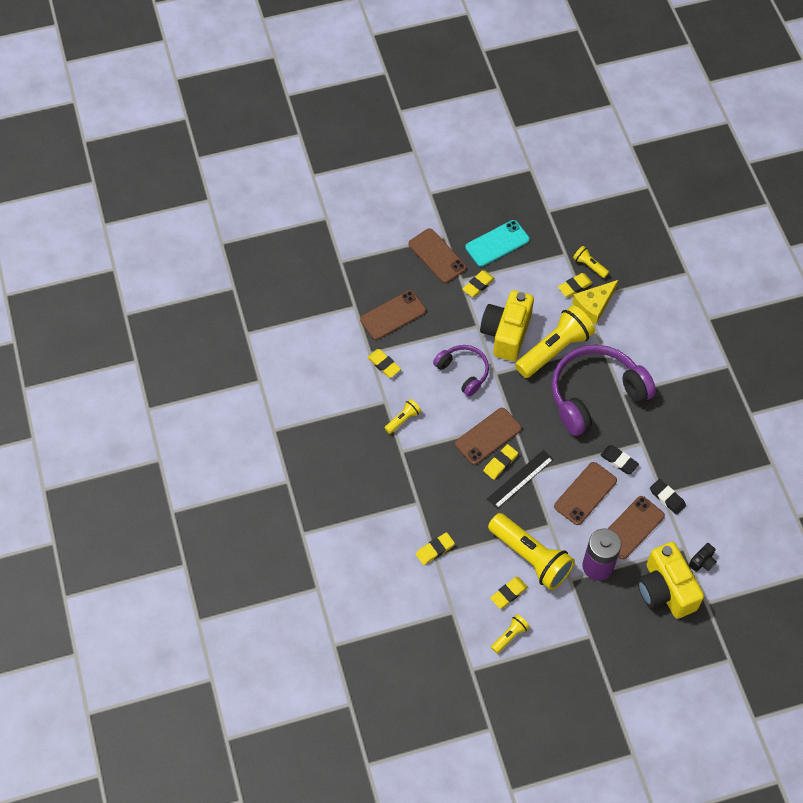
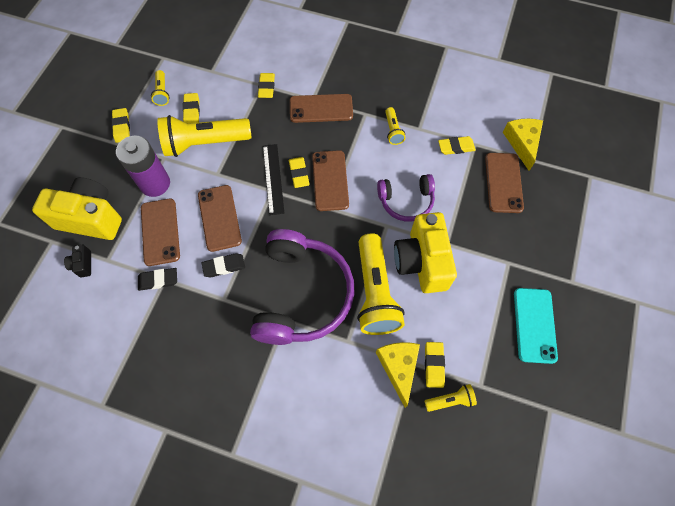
camera: 125 degrees right, 5 degrees up
brown phone [408,228,467,283] -> brown phone moved to [290,94,353,123]
yellow eraser [462,270,495,297] -> yellow eraser moved to [111,108,130,143]
yellow camera [480,290,534,361] -> yellow camera turned 150 degrees counterclockwise [394,212,457,293]
none -> yellow cheese [503,119,543,171]

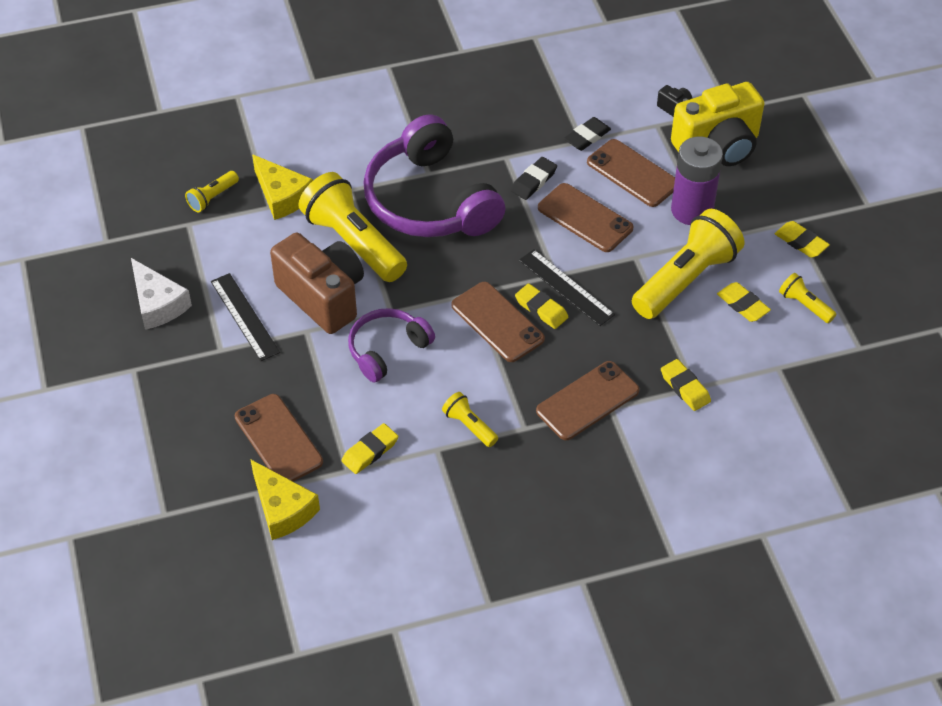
camera: 145 degrees right, 15 degrees down
yellow camera [394,212,457,293] -> brown camera [270,233,364,334]
yellow eraser [425,342,445,388] -> none
turquoise phone [514,288,558,364] -> white cheese [131,258,192,330]
none -> black ruler [211,273,280,361]

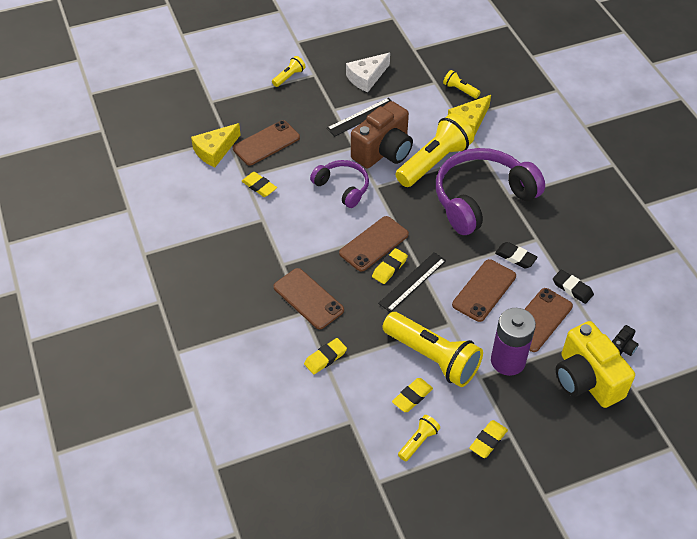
camera: 85 degrees right, 0 degrees up
yellow flashlight [442,392,498,447] -> yellow flashlight moved to [272,56,306,87]

